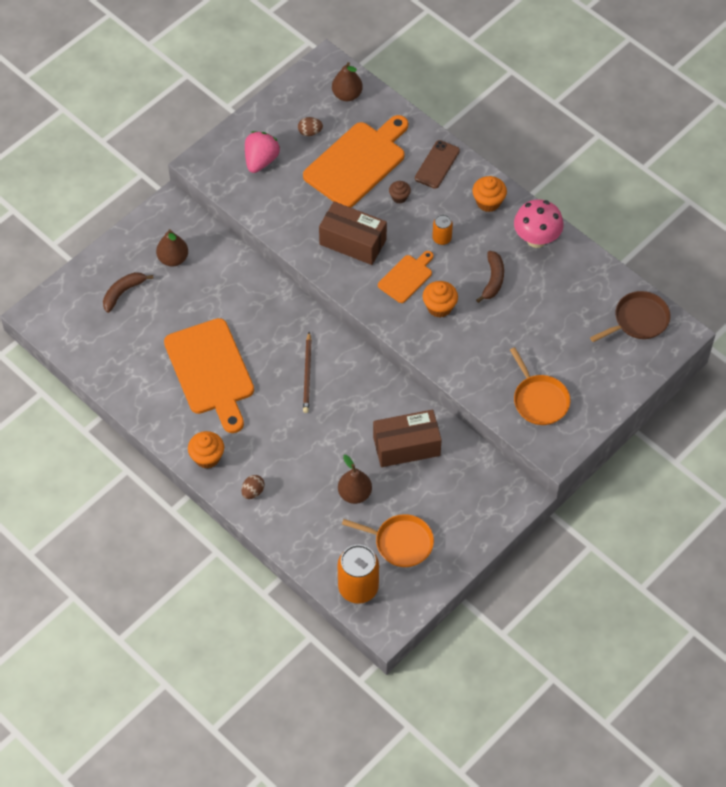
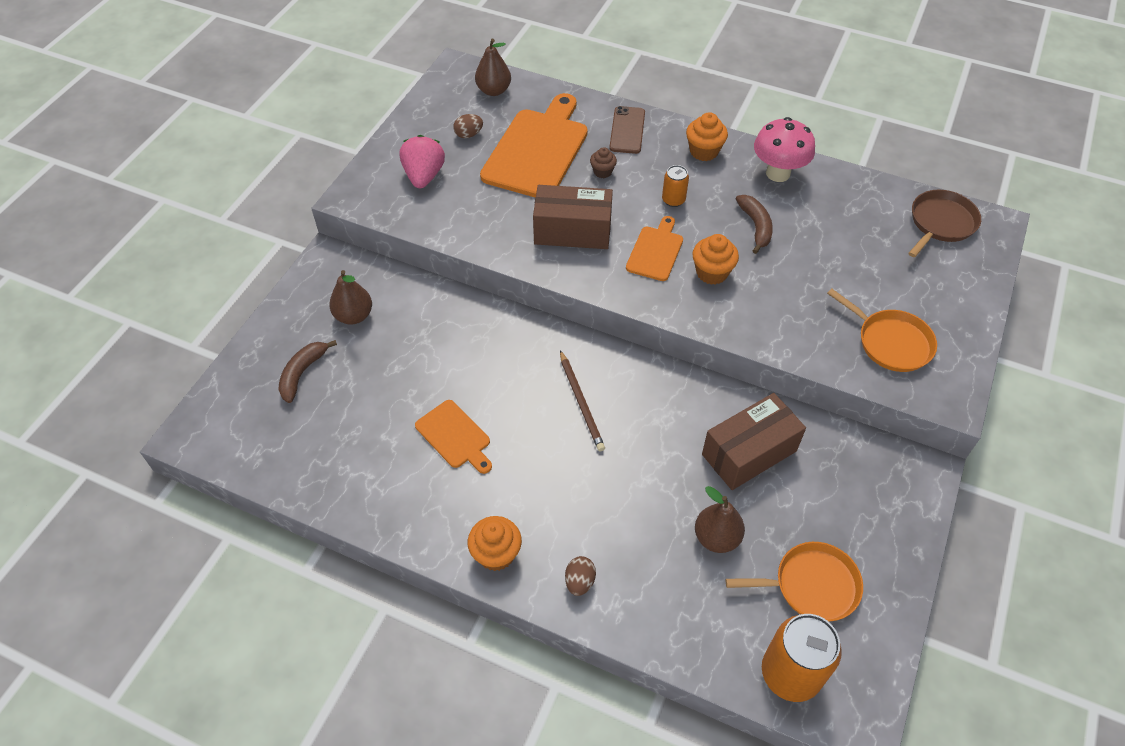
camera: 20 degrees left, 5 degrees down
orange cutting board [164,318,254,433] -> orange cutting board [415,400,492,474], size x0.52

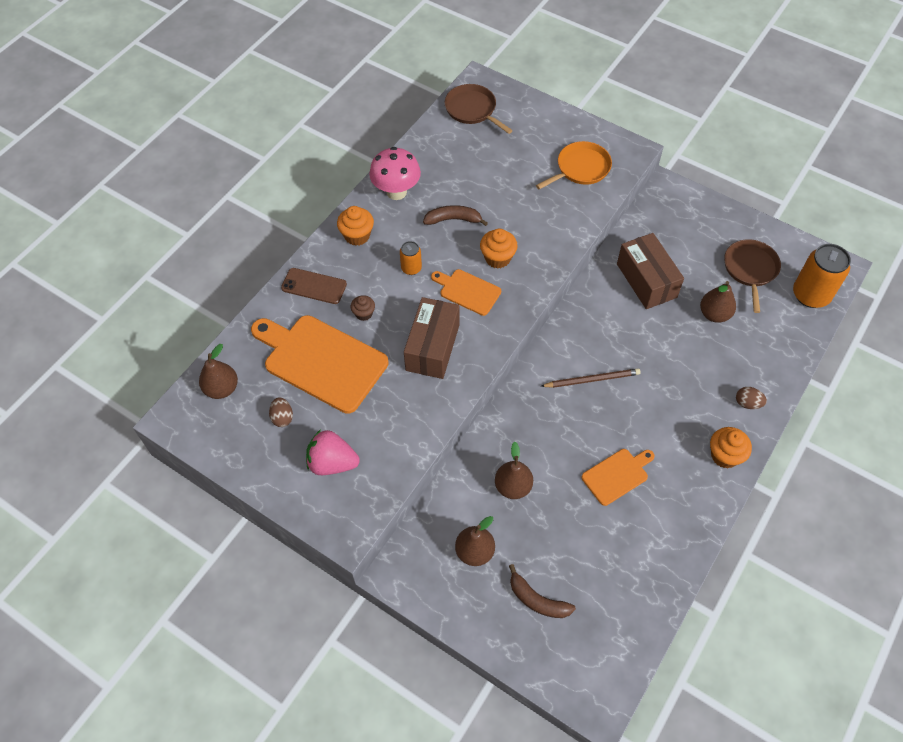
camera: 80 degrees left, 5 degrees up
orange pan [726,542,863,622] -> brown pan [724,239,781,313]
none -> brown pear [495,442,533,499]

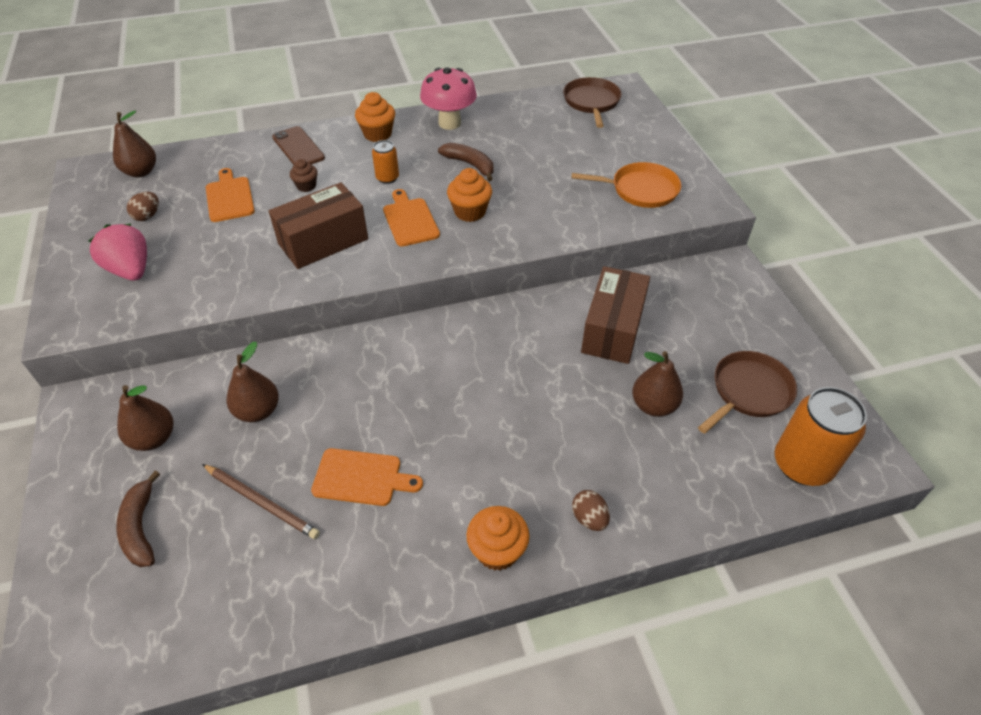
camera: 40 degrees right, 10 degrees down
orange cutting board [251,315,388,414] -> orange cutting board [206,168,255,222], size x0.52
brown pencil [541,368,641,388] -> brown pencil moved to [202,464,320,539]

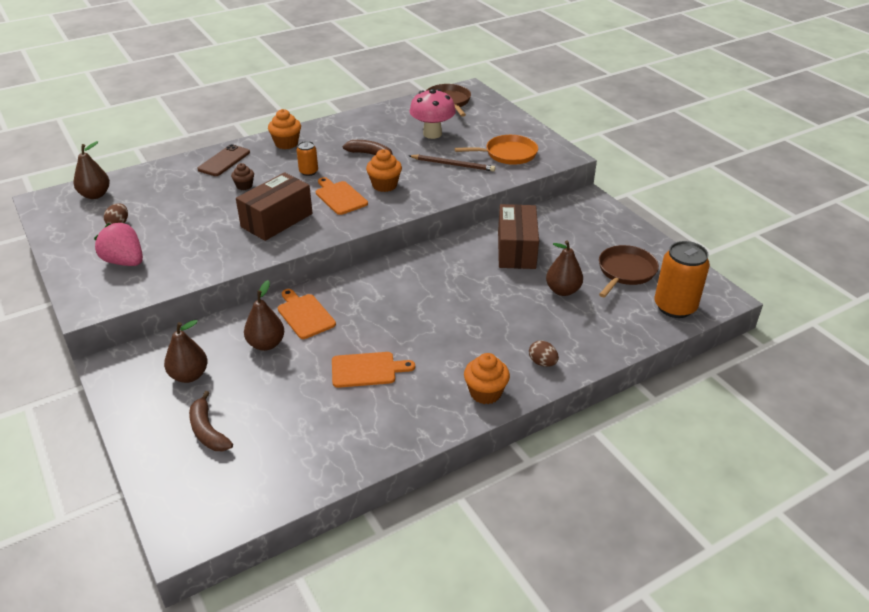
camera: 15 degrees left, 10 degrees down
brown pencil [202,464,320,539] -> brown pencil moved to [409,155,495,172]
orange cutting board [206,168,255,222] -> orange cutting board moved to [278,289,336,339]
brown phone [272,126,325,165] -> brown phone turned 75 degrees clockwise [197,144,250,176]
pink mushroom [420,67,477,130] -> pink mushroom moved to [409,89,456,139]

